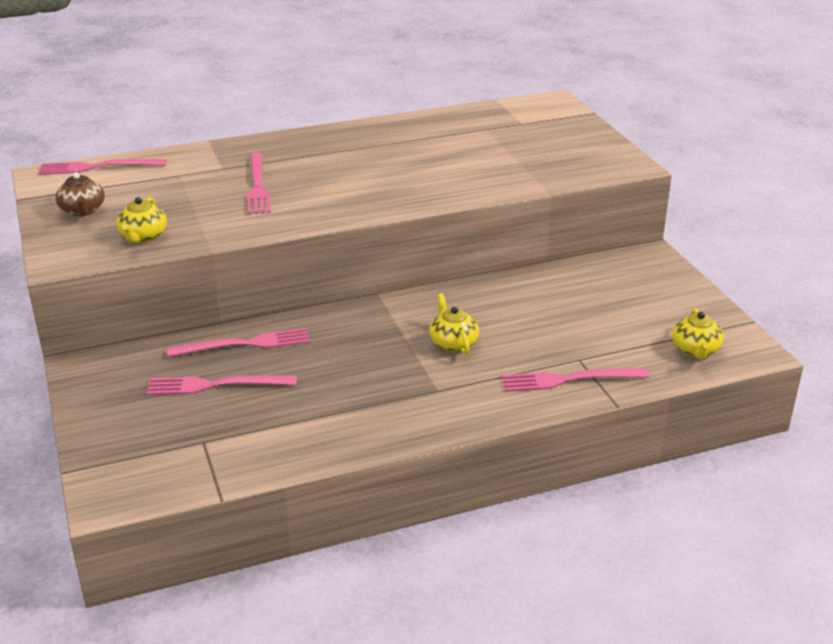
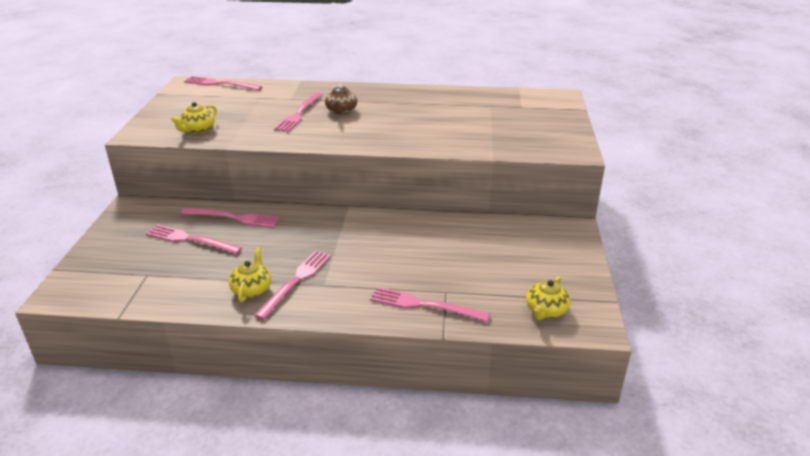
camera: 25 degrees right, 0 degrees up
brown teapot [55,172,105,216] -> brown teapot moved to [325,84,357,115]
yellow teapot [429,293,479,354] -> yellow teapot moved to [229,247,271,302]
none -> pink fork [254,250,331,320]

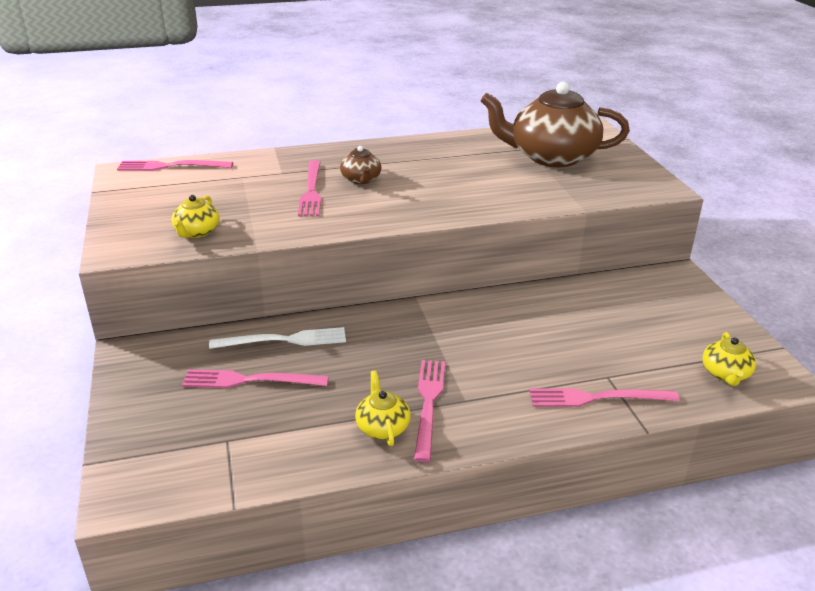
camera: 20 degrees left, 0 degrees up
pink fork [180,208,280,228] -> white fork [209,327,346,349]
none -> brown teapot [481,82,630,167]

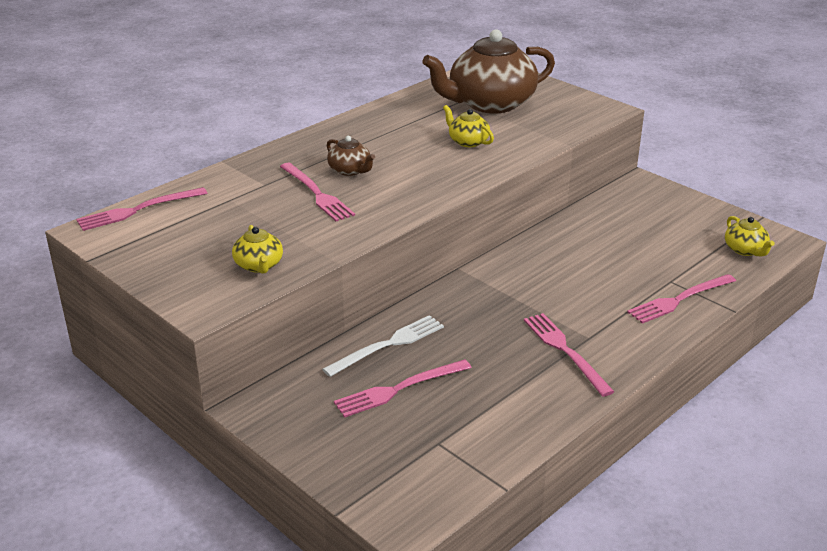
camera: 30 degrees left, 0 degrees up
yellow teapot [355,370,411,446] -> yellow teapot moved to [443,105,494,147]

